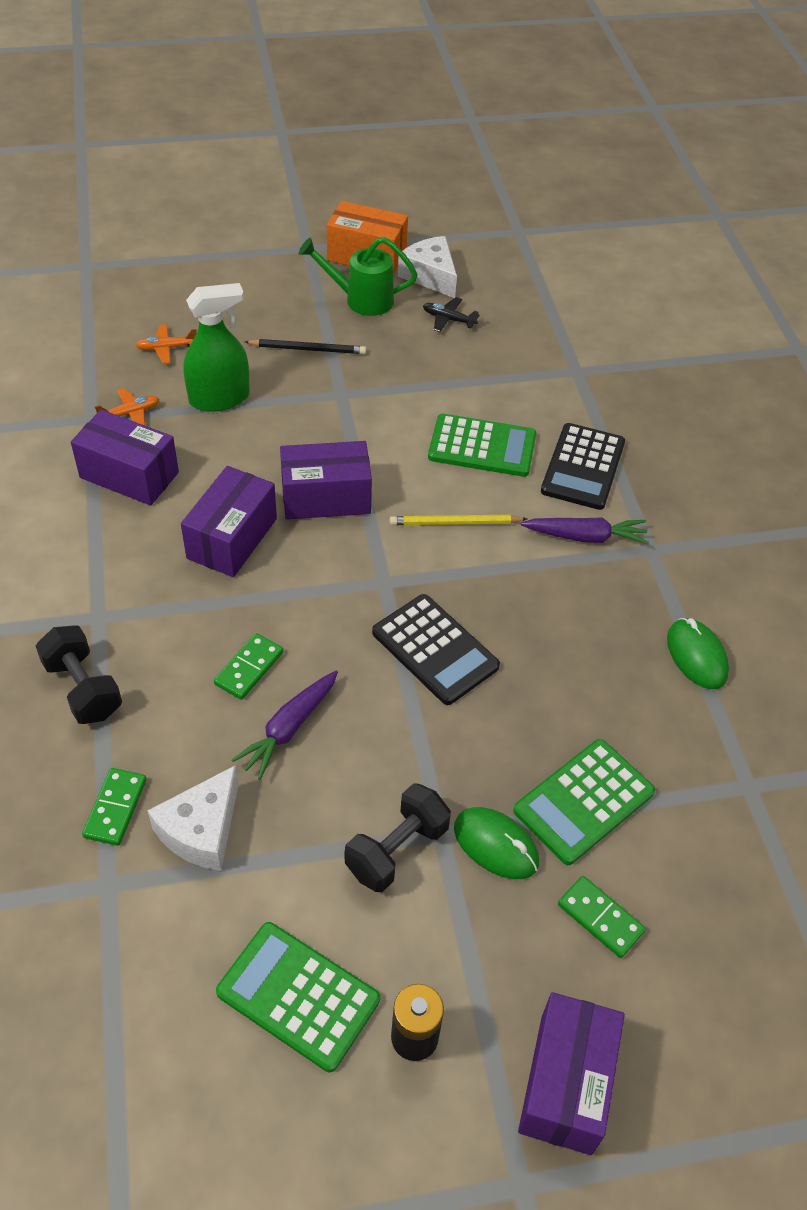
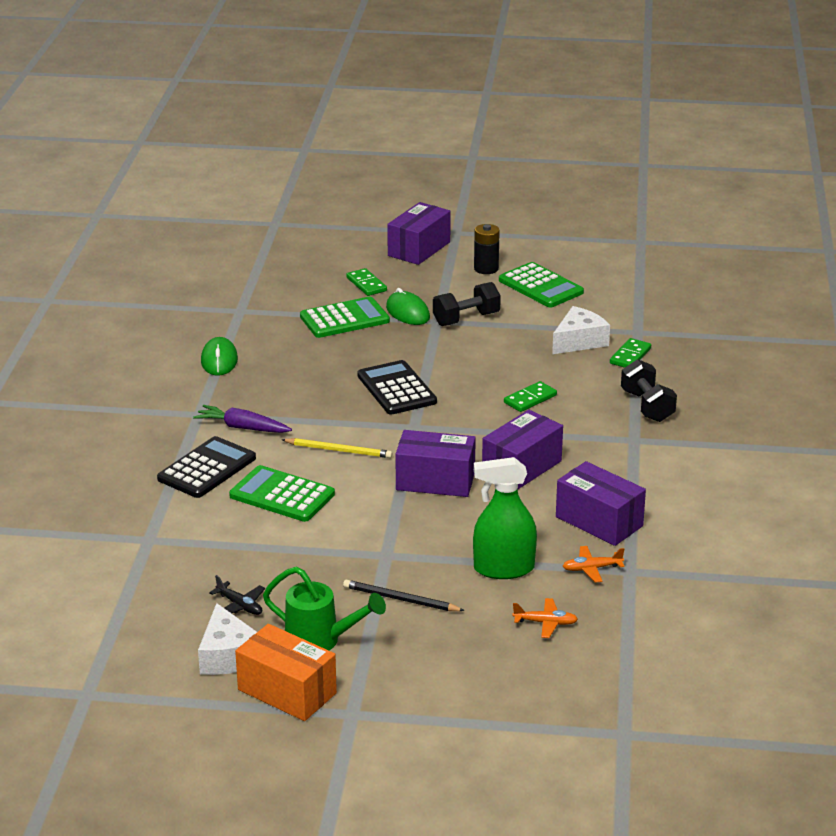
camera: 160 degrees left, 20 degrees down
purple carrot [231,671,338,780] -> none

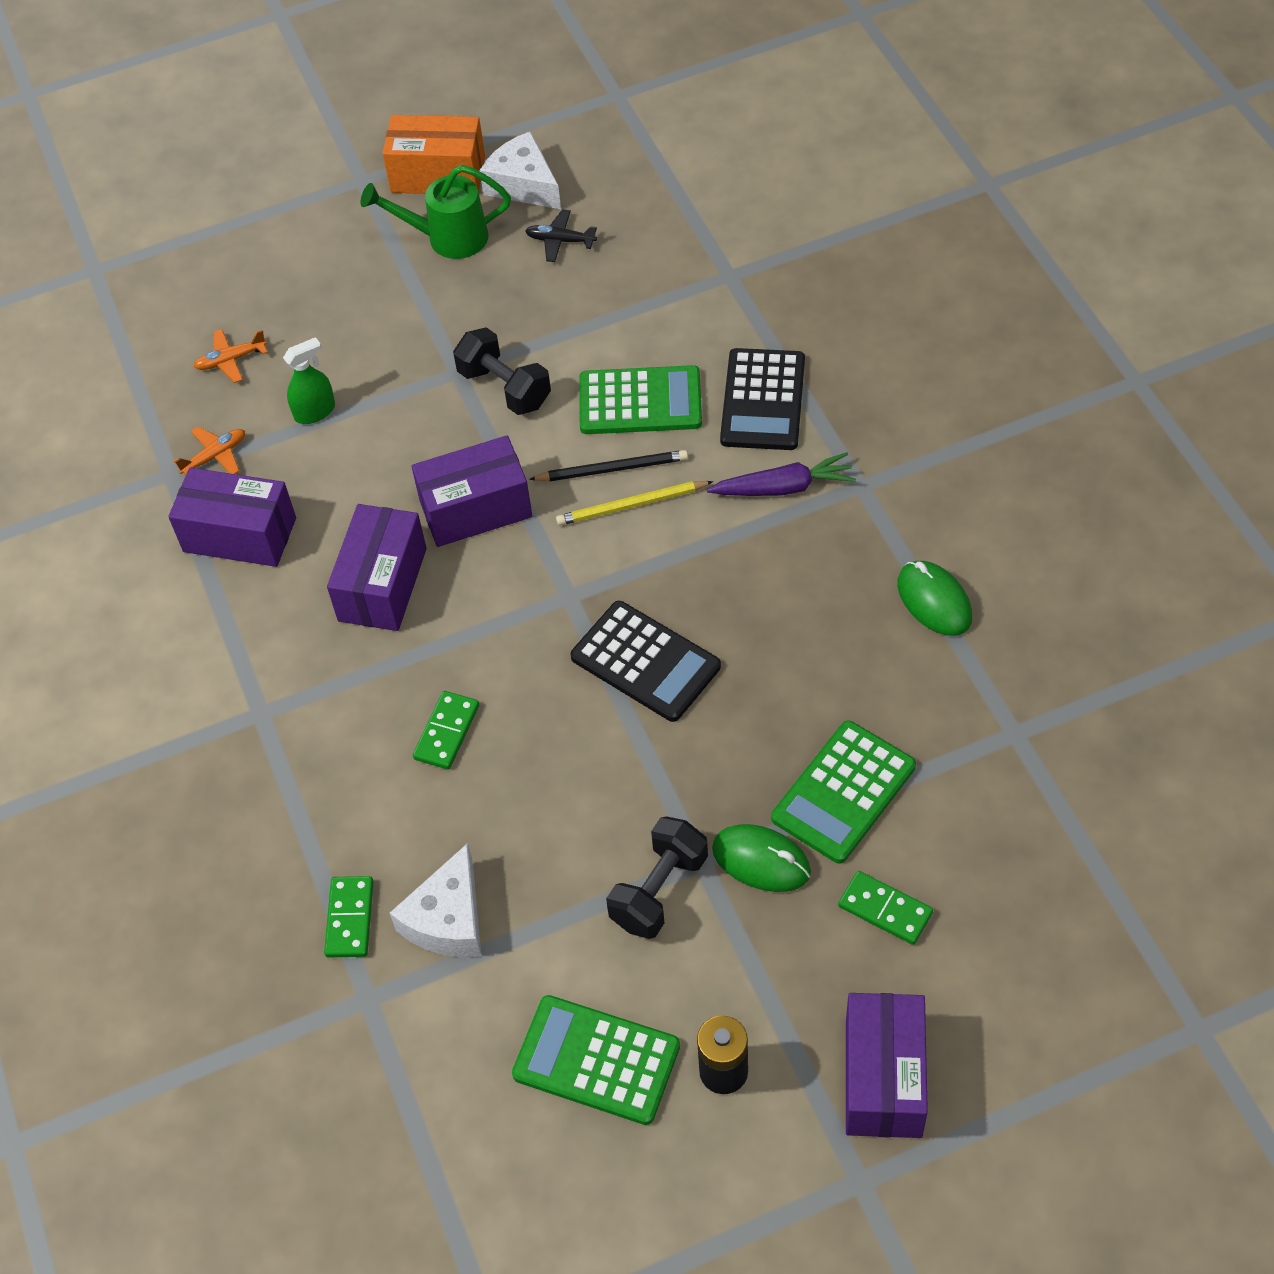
camera: 155 degrees right, 25 degrees up
black pencil [343,579,465,611] -> black pencil moved to [529,450,688,481]
green spray bottle [473,457,537,579] -> green spray bottle [283,337,335,424], size x0.59
black dumbbell [621,359,677,422] -> black dumbbell moved to [453,327,551,415]

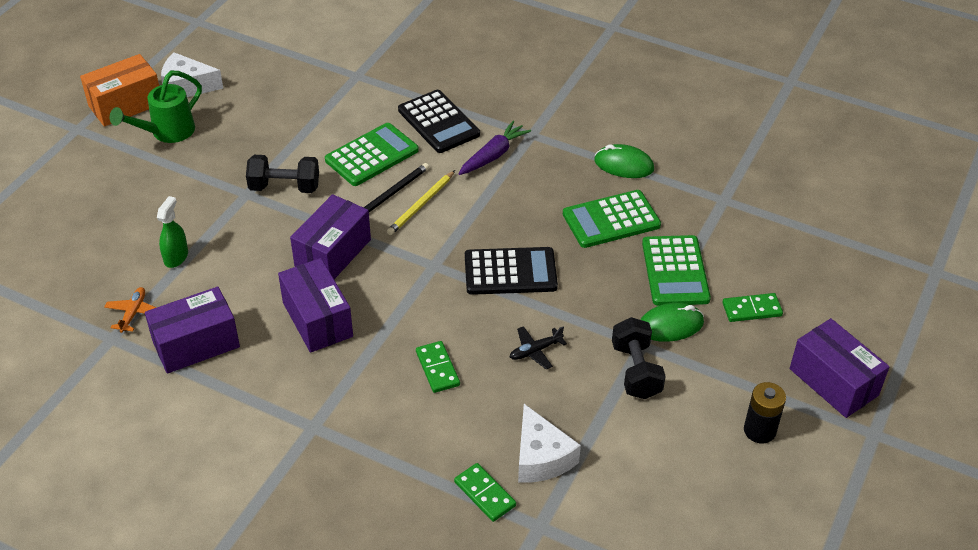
camera: 45 degrees left, 10 degrees down
orange plane [194,329,268,383] -> none
green calculator [512,995,680,1125] -> green calculator moved to [563,190,661,248]
black plane [525,209,597,262] -> black plane moved to [510,326,567,370]

